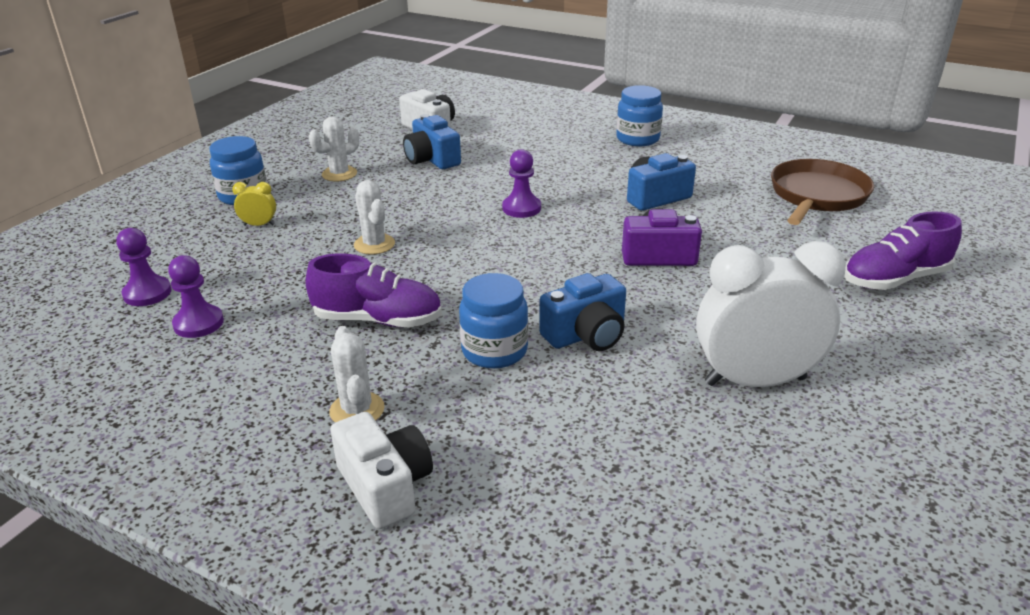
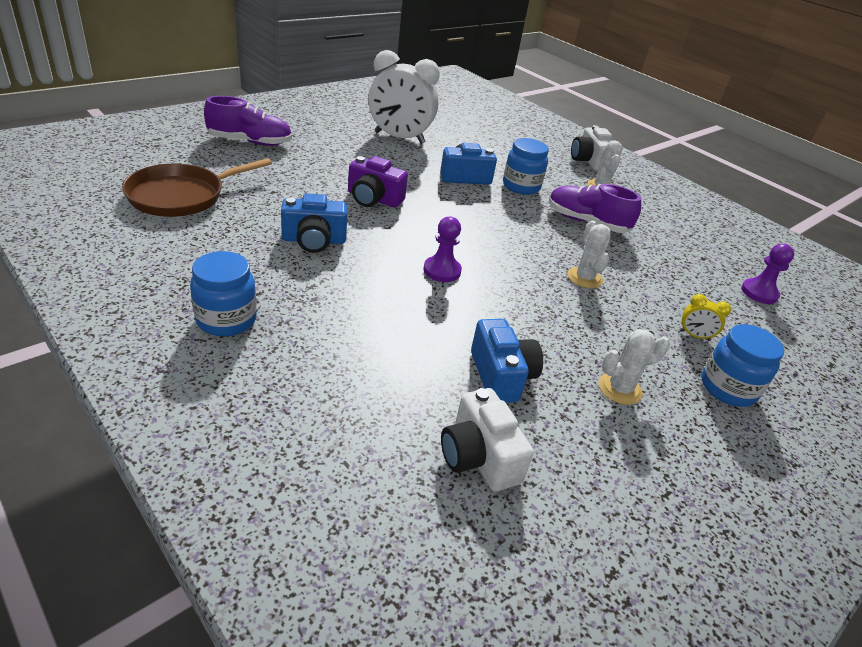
camera: 165 degrees left, 5 degrees up
purple pawn [168,255,224,338] -> none

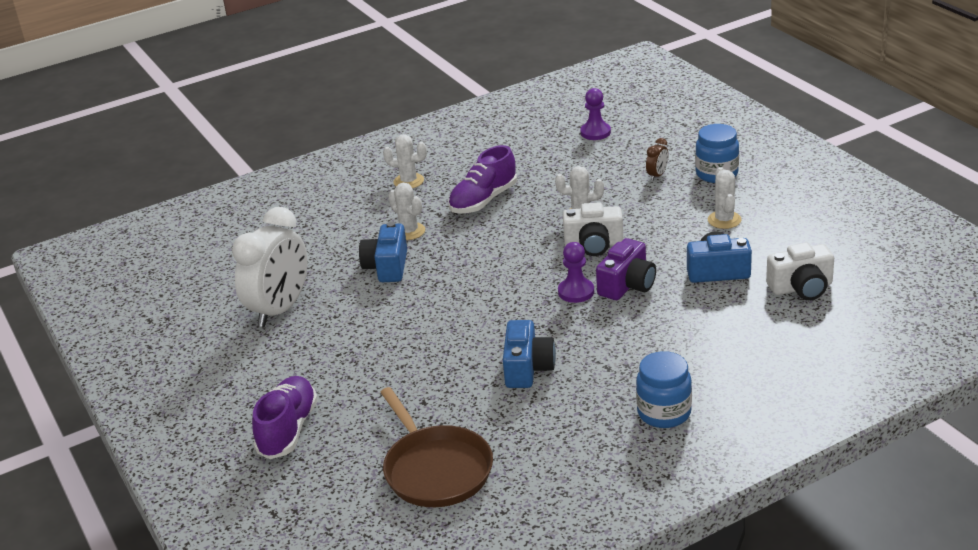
camera: 70 degrees left, 5 degrees down
purple camera [348,156,408,207] -> purple camera moved to [596,238,656,300]
blue jar [503,138,549,195] -> white cactus [388,183,425,240]
white camera [571,125,612,171] -> white camera moved to [563,202,623,256]
yellow clock [680,294,731,341] -> brown clock [646,138,668,181]

